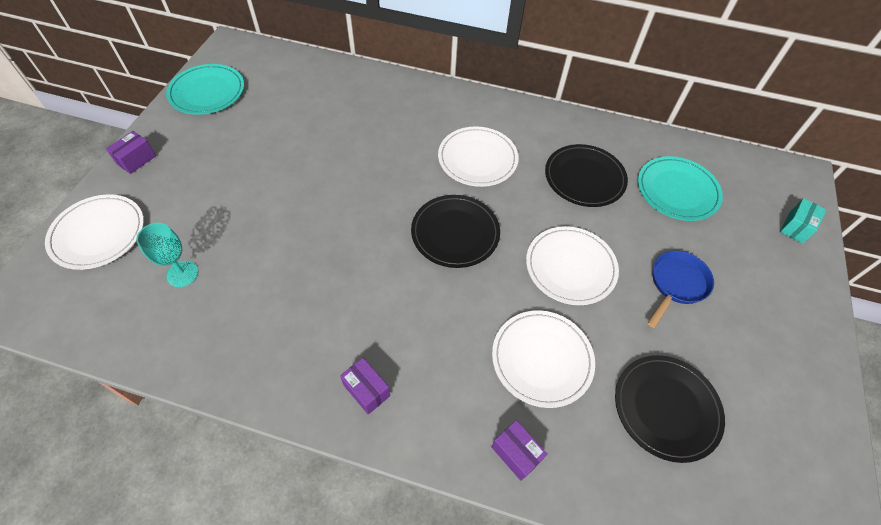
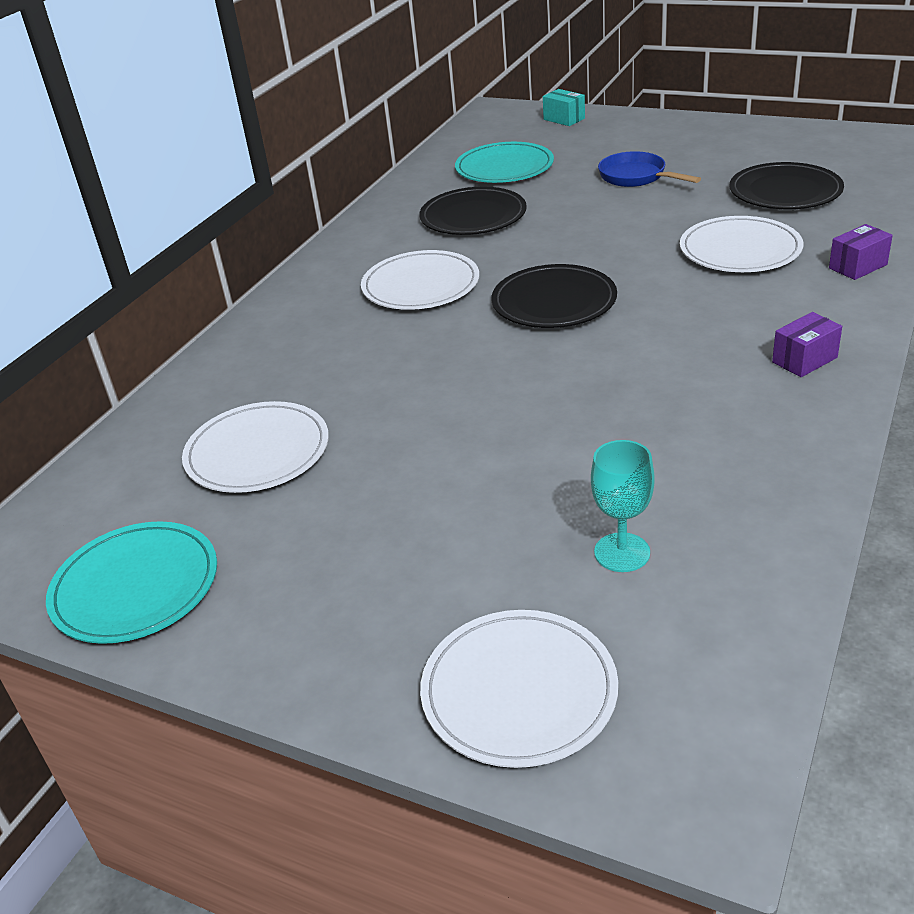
camera: 75 degrees left, 20 degrees down
purple box [106,131,156,174] -> none
white plate [526,226,619,305] -> white plate moved to [182,401,329,493]

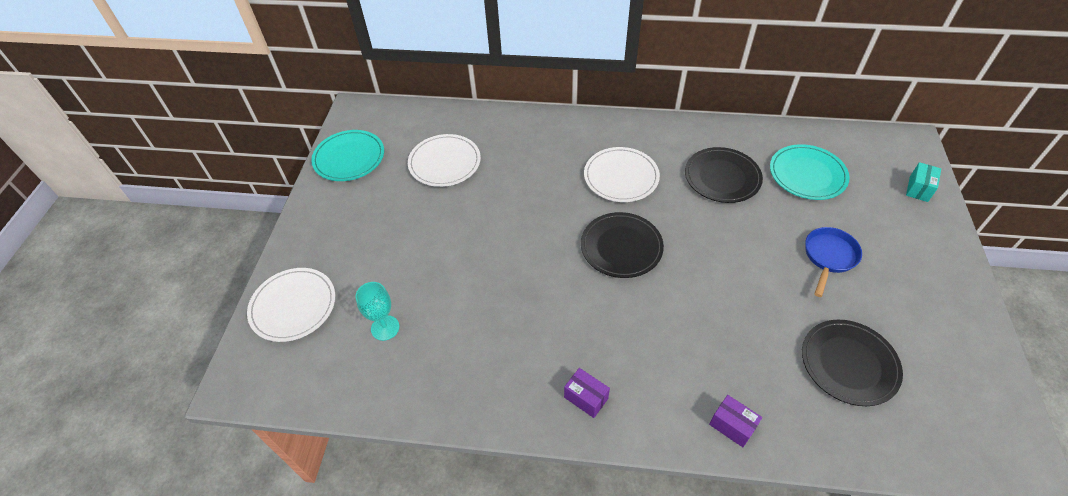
camera: 70 degrees right, 15 degrees up
white plate [680,216,803,272] -> none

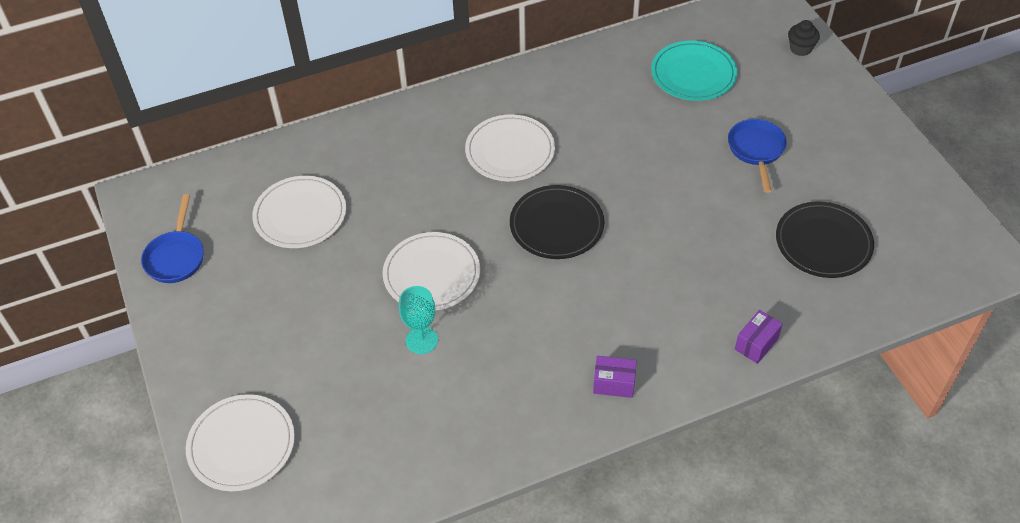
camera: 30 degrees left, 0 degrees up
turquoise plate [311,130,384,181] -> blue pan [141,194,204,283]
turquoise goblet [355,282,399,341] -> turquoise goblet moved to [399,286,438,354]
black plate [685,147,763,203] -> none
purple box [709,395,762,447] -> purple box turned 60 degrees counterclockwise [735,310,783,364]
turquoise box [906,162,941,202] -> black cupcake [788,20,820,56]
none -> white plate [383,232,480,310]

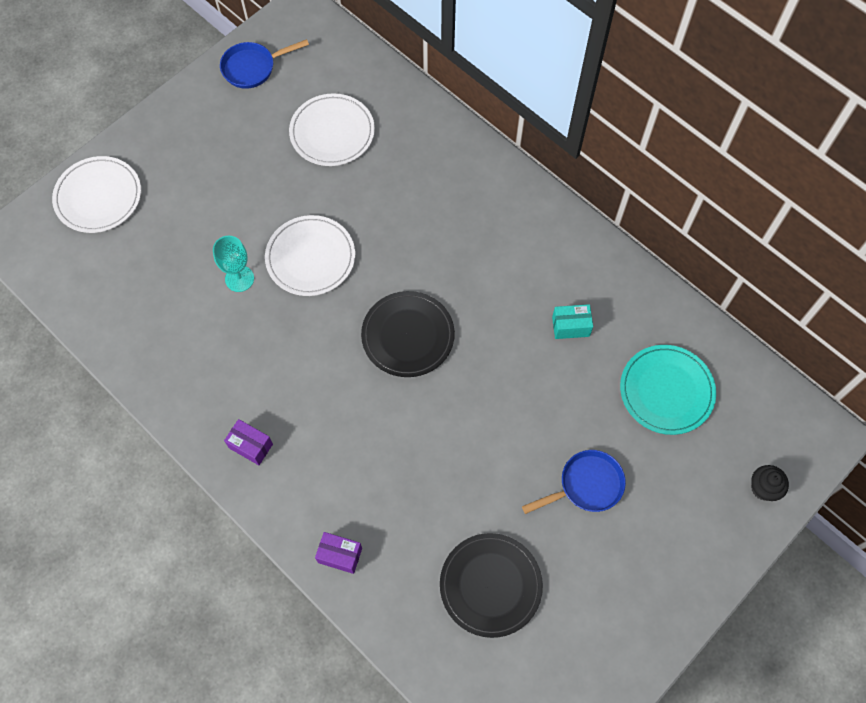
camera: 65 degrees right, 15 degrees up
white plate [465,114,555,181] -> none
purple box [593,356,637,398] -> purple box turned 45 degrees counterclockwise [224,419,273,465]
none -> turquoise box [552,304,593,339]

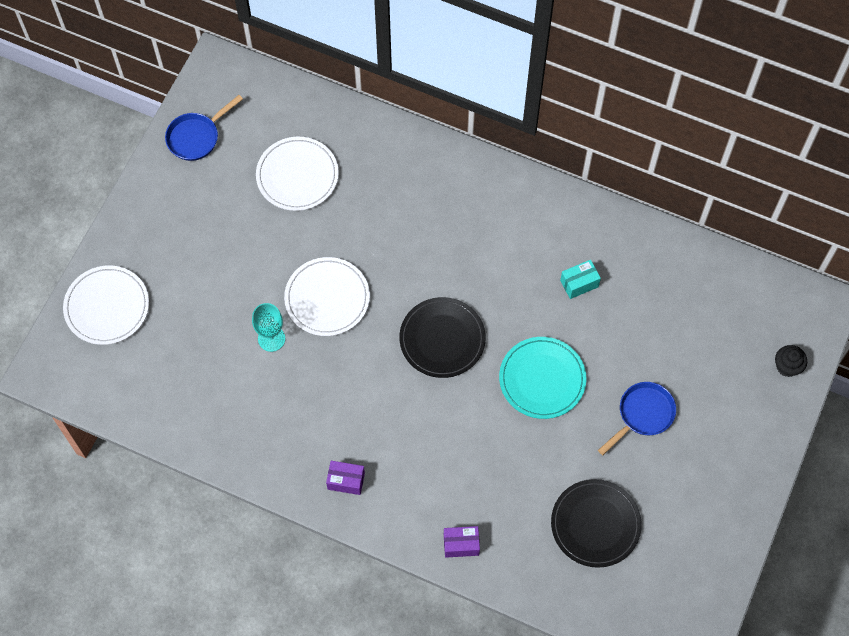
camera: 20 degrees left, 0 degrees up
turquoise plate [620,345,716,435] -> turquoise plate moved to [499,337,586,419]

